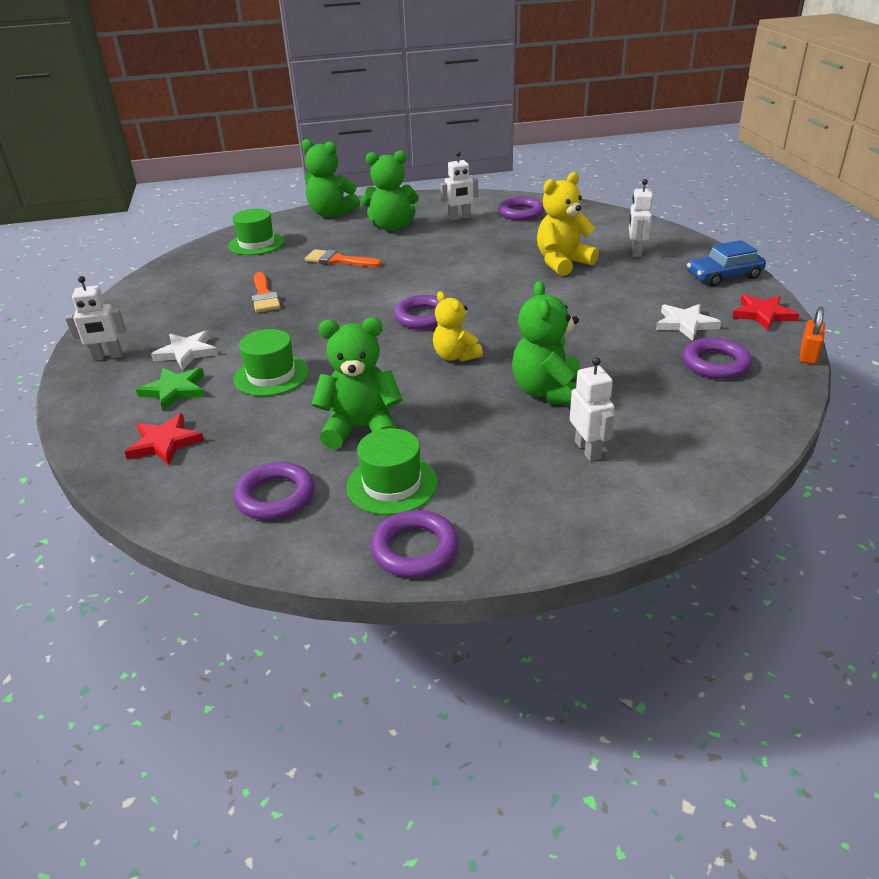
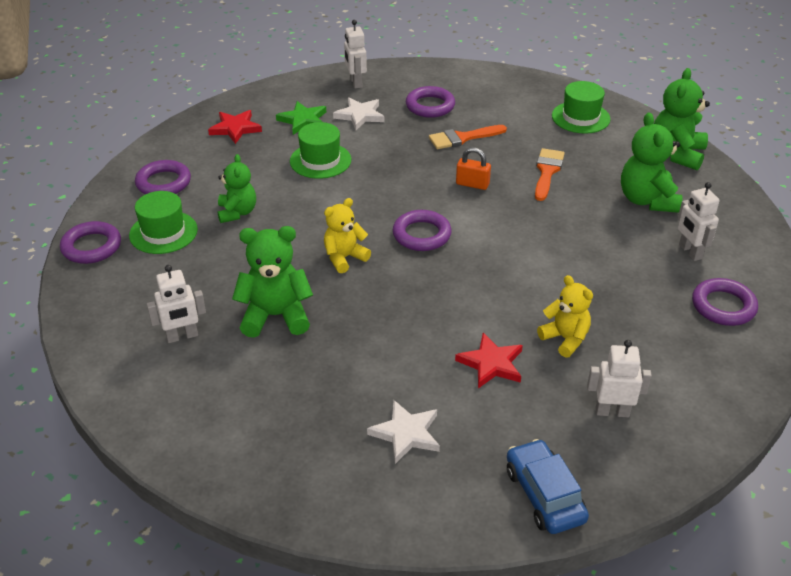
camera: 85 degrees right, 5 degrees up
green teddy bear [311,317,403,449] -> green teddy bear [218,154,256,223], size x0.66
yellow teddy bear [537,172,599,276] -> yellow teddy bear [537,275,593,358], size x0.66
purple ring [683,338,752,379] -> purple ring moved to [406,86,455,118]
red star [732,294,799,330] -> red star moved to [455,333,523,388]
orange padlock [800,307,825,364] -> orange padlock moved to [456,147,491,190]

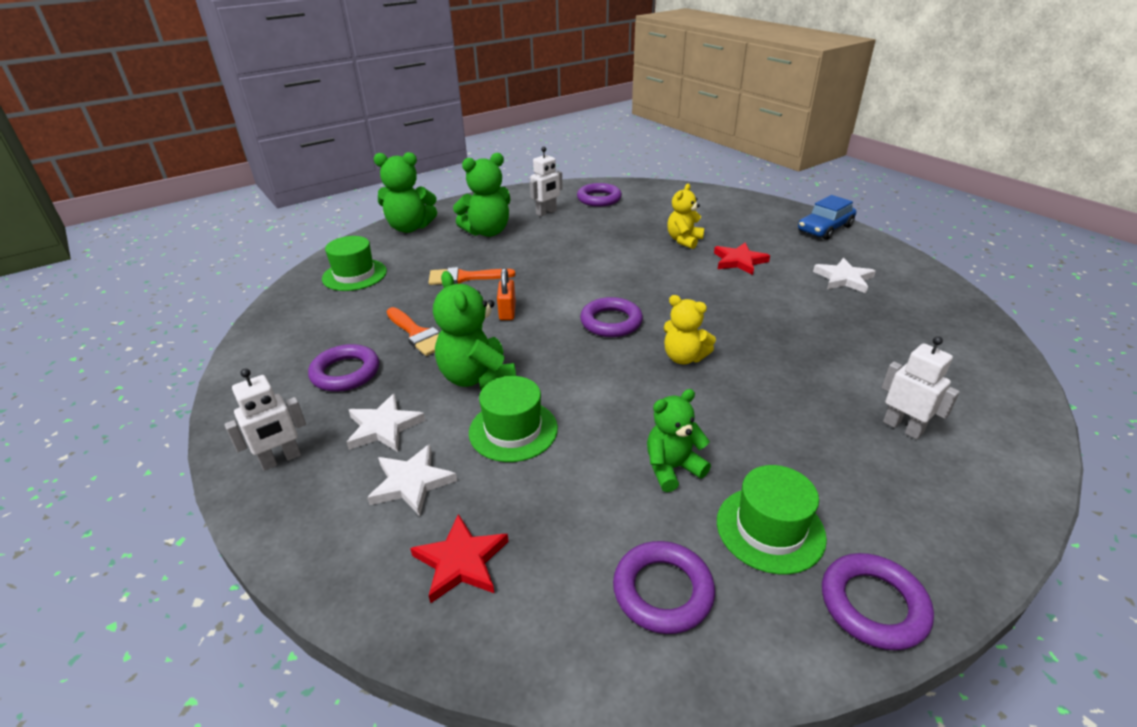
camera: 110 degrees left, 5 degrees down
green teddy bear [232,226,313,338] -> green teddy bear moved to [433,271,516,390]
green star [276,101,326,135] -> white star [367,444,457,516]
white robot [587,340,652,417] -> none

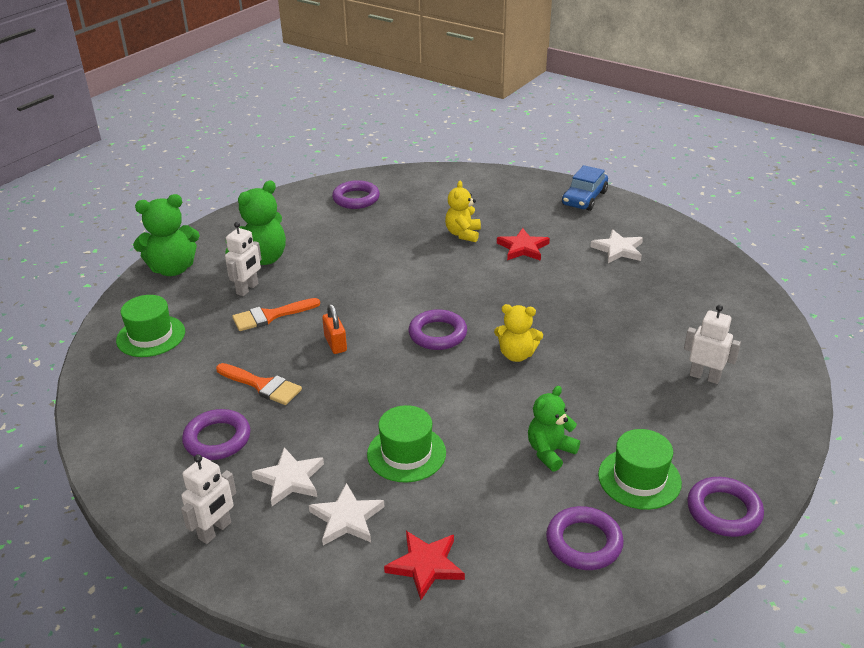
camera: 20 degrees left, 0 degrees up
green teddy bear [433,271,516,390] -> none
white robot [529,147,563,216] -> white robot moved to [225,222,262,296]

